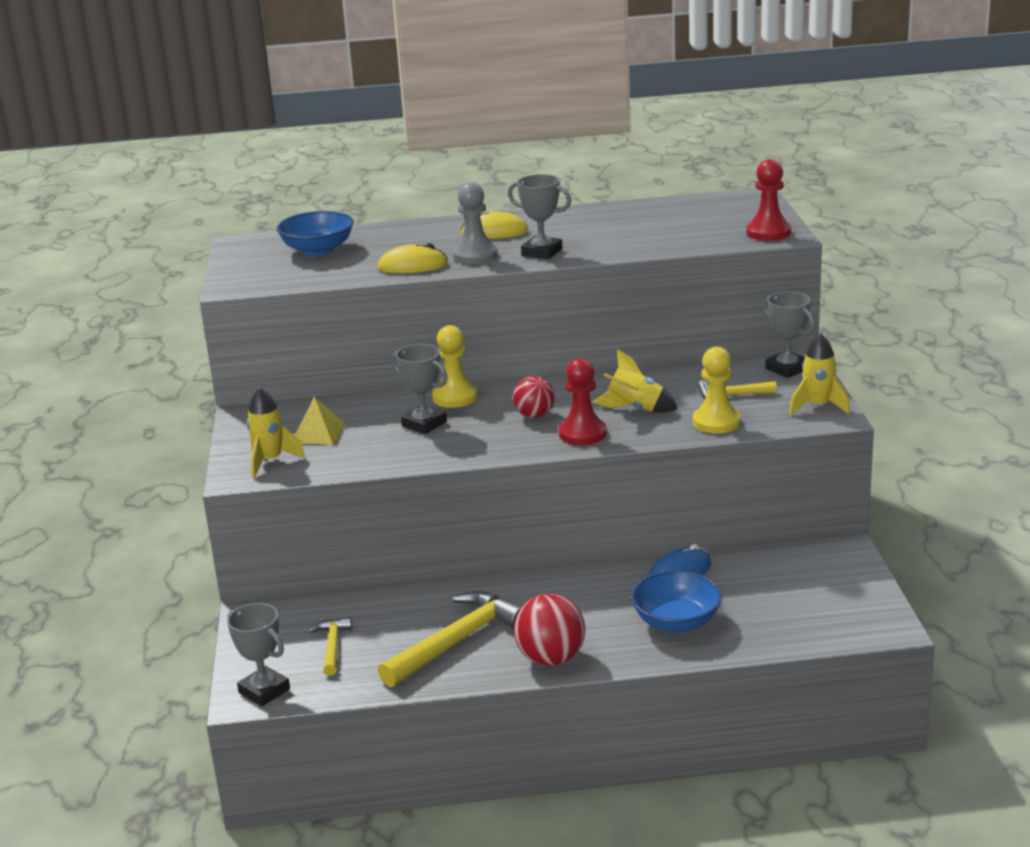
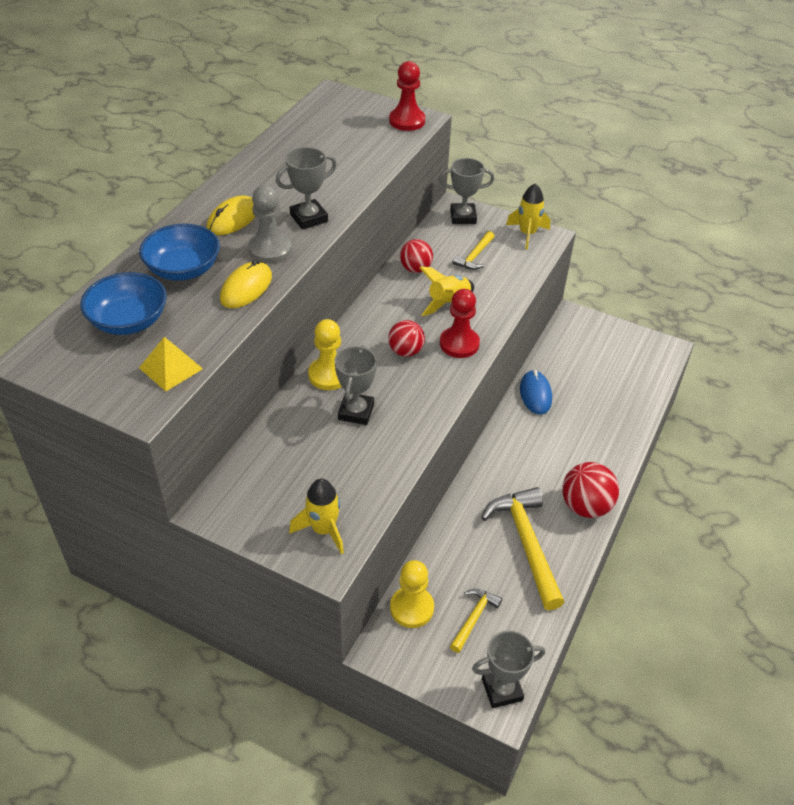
camera: 60 degrees left, 20 degrees up
yellow pyramid [295,397,346,445] -> yellow pyramid moved to [139,337,203,391]
yellow hammer [310,617,352,676] -> yellow hammer turned 90 degrees clockwise [450,589,502,653]
grey trophy [392,344,448,434] -> grey trophy turned 60 degrees counterclockwise [334,345,377,425]
blue bowl [631,571,722,632] -> blue bowl moved to [139,224,220,281]
yellow pawn [693,346,741,433] -> yellow pawn moved to [390,560,434,628]
none -> red ball [400,239,433,273]

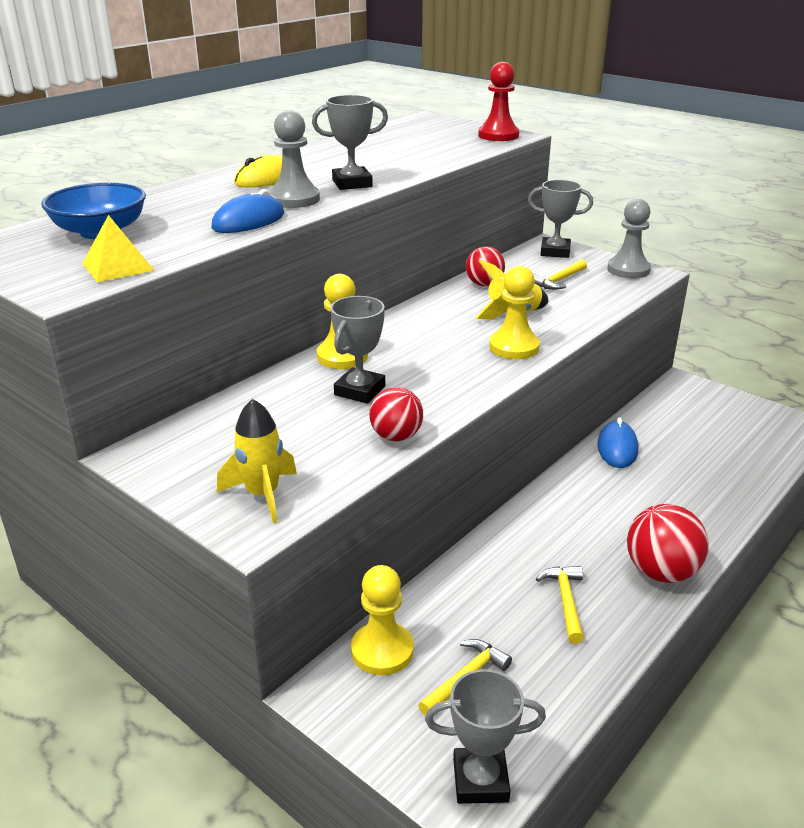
camera: 15 degrees right, 15 degrees down
blue bowl [139,224,220,281] -> none
yellow mouse [220,259,272,308] -> blue mouse [212,189,284,233]
red ball [388,320,425,357] -> red ball moved to [369,387,423,441]
red pawn [440,289,480,358] -> yellow pawn [489,265,540,359]
yellow hammer [481,487,564,610] -> yellow hammer [536,566,584,644], size x0.52
yellow rocket [506,183,550,250] -> grey pawn [607,199,651,278]

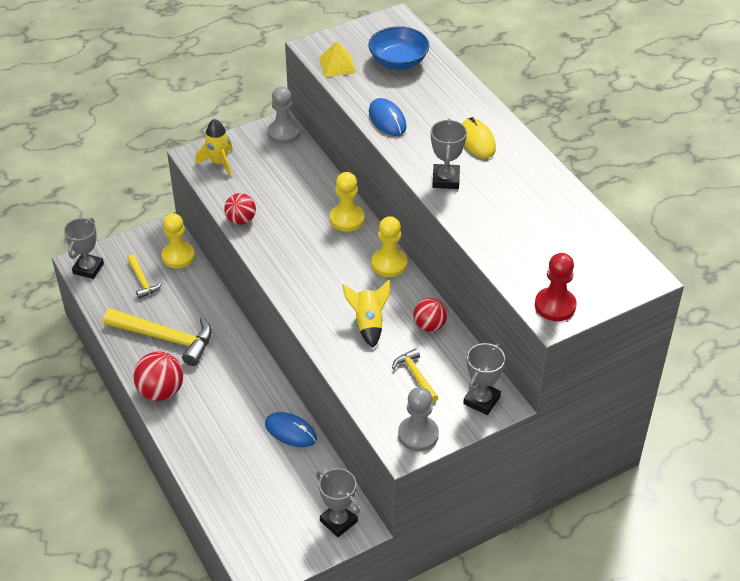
camera: 110 degrees right, 15 degrees up
grey pawn [269,110,320,208] -> grey pawn moved to [267,87,300,144]
grey trophy [330,296,385,404] -> grey trophy moved to [316,468,360,537]
yellow pawn [489,265,540,359] -> yellow pawn moved to [371,216,407,277]
yellow hammer [536,566,584,644] -> yellow hammer [104,308,212,366], size x1.93

